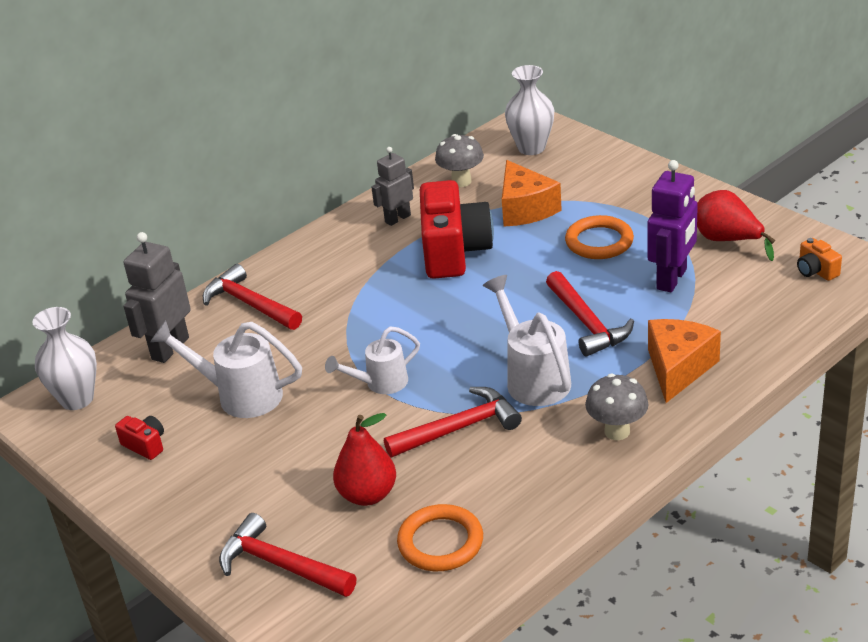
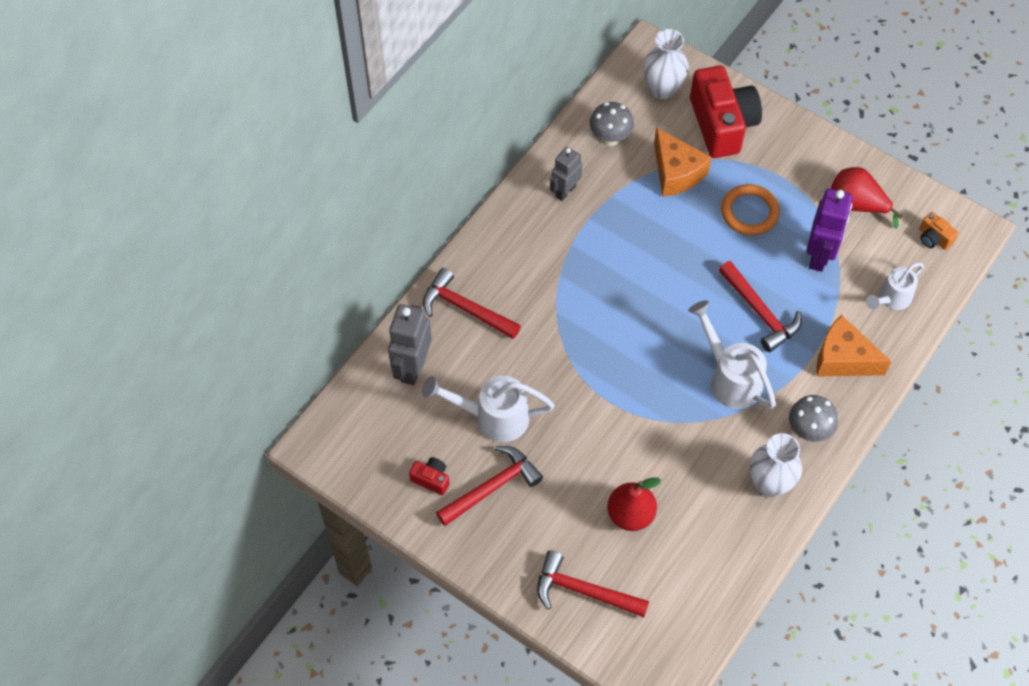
camera: 15 degrees left, 25 degrees up
white vase [32,307,97,410] -> white vase moved to [750,433,802,497]
white watering can [325,326,420,394] -> white watering can moved to [866,262,924,310]
red hammer [384,387,522,457] -> red hammer moved to [436,446,543,526]
orange ring [397,504,483,571] -> none
red camera [420,180,494,279] -> red camera moved to [690,66,762,158]
orange cheese [648,319,721,403] -> orange cheese turned 75 degrees counterclockwise [817,315,892,377]

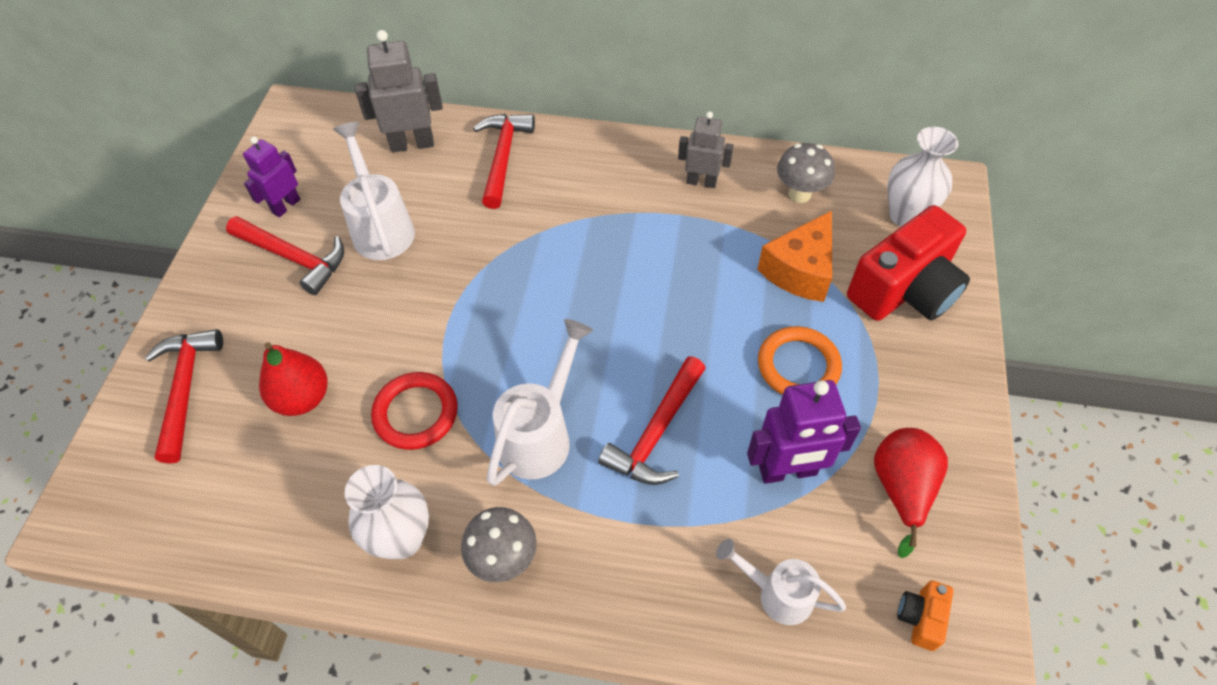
camera: 65 degrees right, 5 degrees down
red camera [409,457,450,495] -> purple robot [243,136,300,217]
orange cheese [817,315,892,377] -> none
none -> red ring [371,372,458,450]

